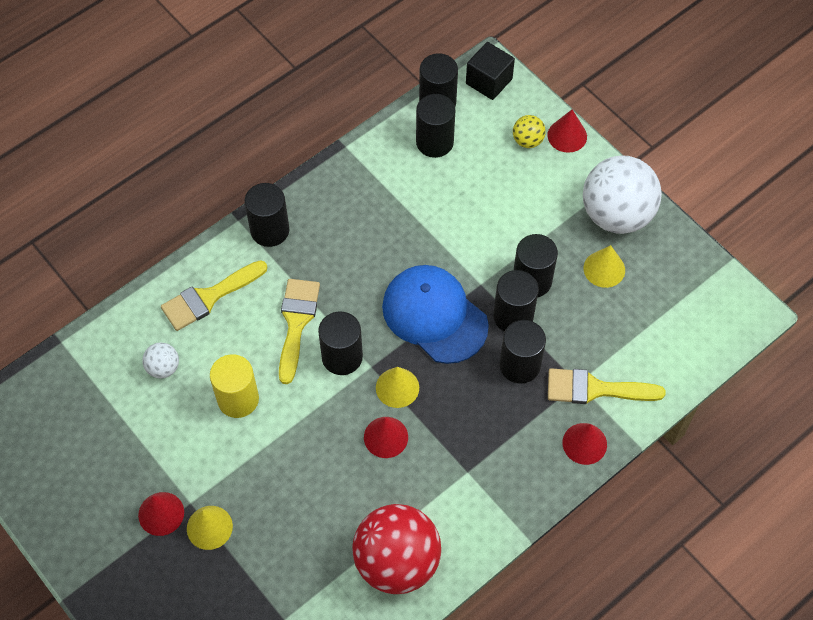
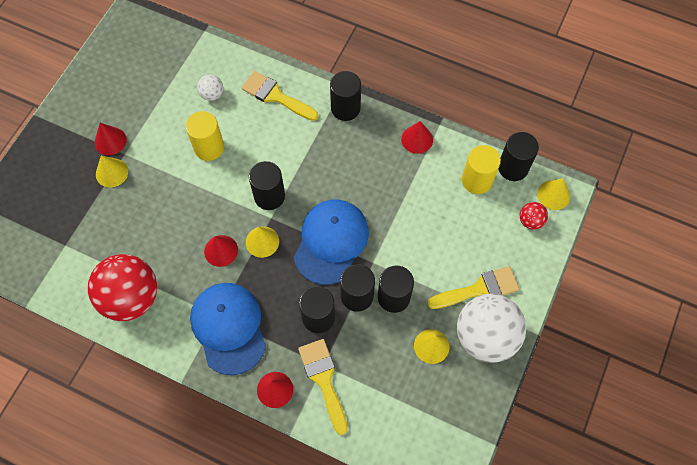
camera: 65 degrees right, 5 degrees up
yellow brush [279,279,320,384] -> yellow brush moved to [427,266,519,309]
black cylinder [416,94,456,158] -> yellow cylinder [462,145,501,194]
black cube [466,42,515,100] -> yellow cone [537,178,570,210]
yellow ball [513,115,546,148] -> none
red cone [547,110,587,153] -> red cone moved to [401,121,433,154]
none -> blue cap [190,283,266,375]
none -> red ball [520,202,548,230]

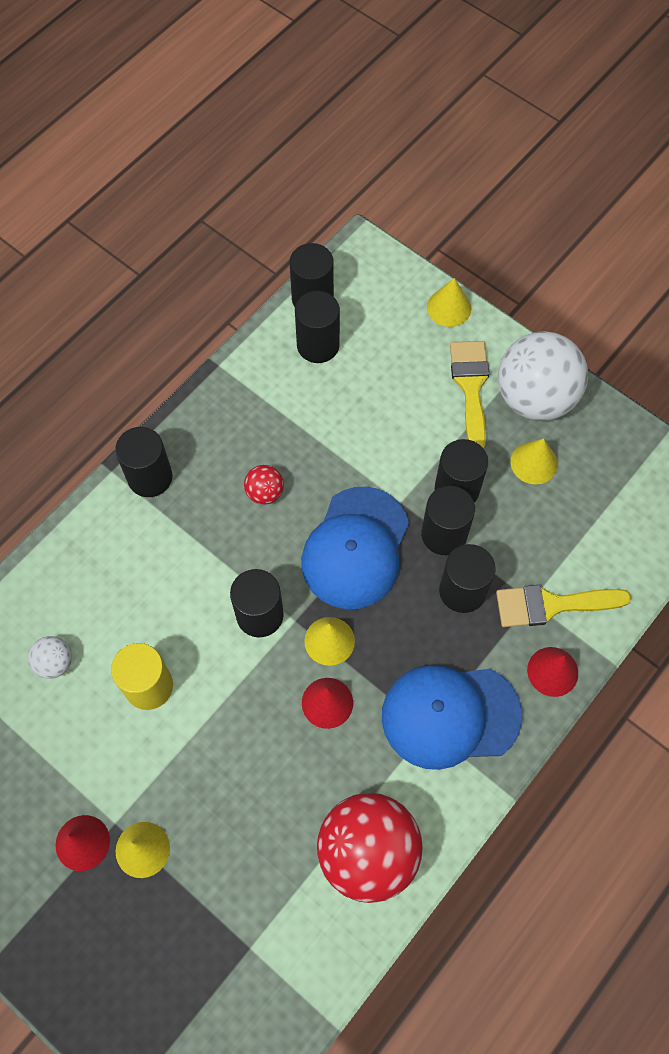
camera: 75 degrees left, 0 degrees up
yellow brush [242,71,318,121] -> none
blue cap [294,199,369,285] -> blue cap turned 105 degrees counterclockwise [301,486,409,609]
red cone [401,121,433,154] -> none
yellow cylinder [462,145,501,194] -> black cylinder [295,291,340,363]
red ball [520,202,548,230] -> red ball moved to [244,465,284,505]
yellow cone [537,178,570,210] -> yellow cone moved to [427,278,471,327]

